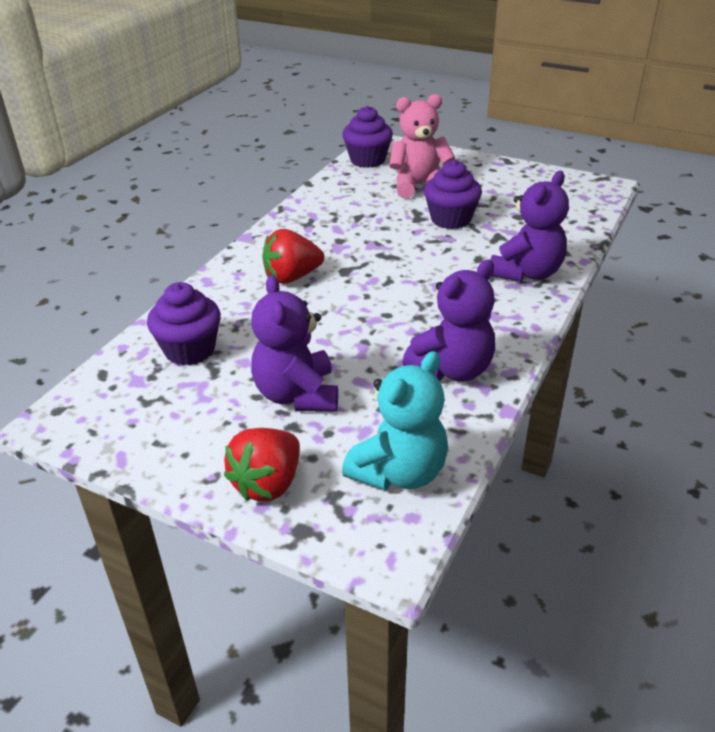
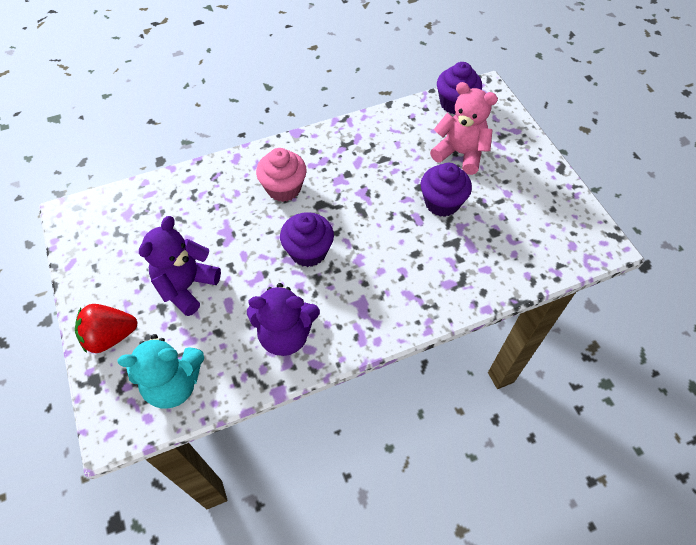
camera: 40 degrees right, 20 degrees up
purple cupcake [147,282,221,366] -> purple cupcake moved to [280,212,334,267]
red strawberry [262,229,324,284] -> pink cupcake [256,148,307,202]
purple teddy bear [490,171,569,282] -> none

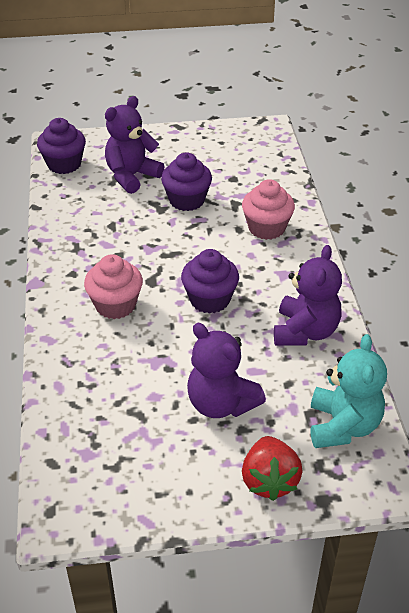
camera: 75 degrees left, 15 degrees down
pink teddy bear [430,82,498,175] -> purple teddy bear [105,96,165,194]
none -> pink cupcake [242,179,295,240]

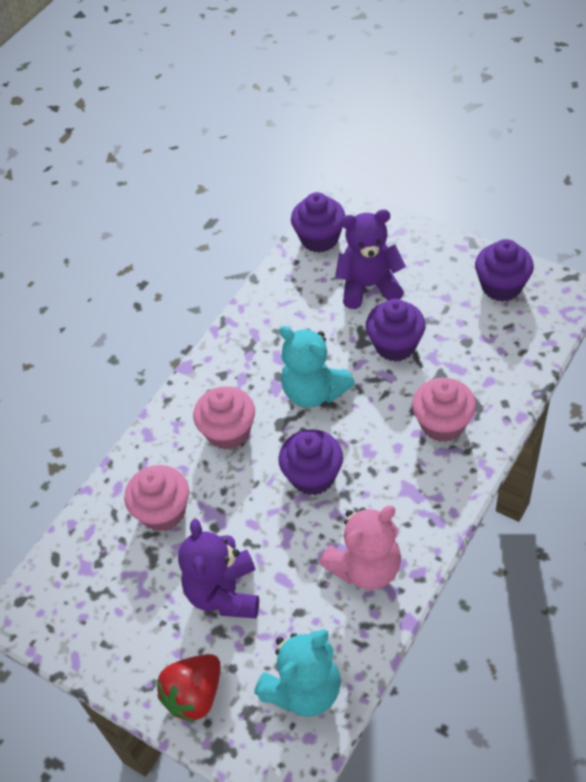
camera: 45 degrees right, 10 degrees up
purple teddy bear [274,245,342,346] -> pink teddy bear [319,506,401,590]
none -> pink cupcake [124,465,189,532]
none -> turquoise teddy bear [279,326,355,408]
none -> purple cupcake [475,239,534,302]

